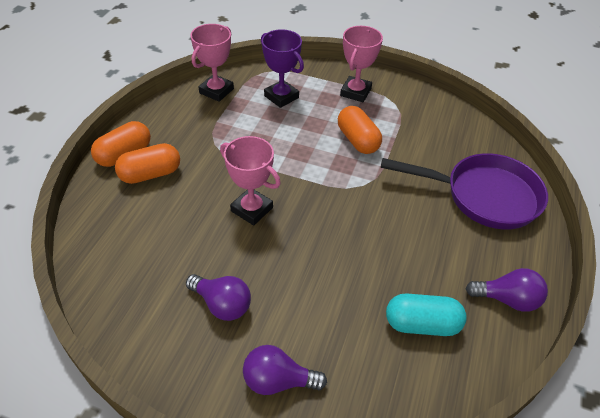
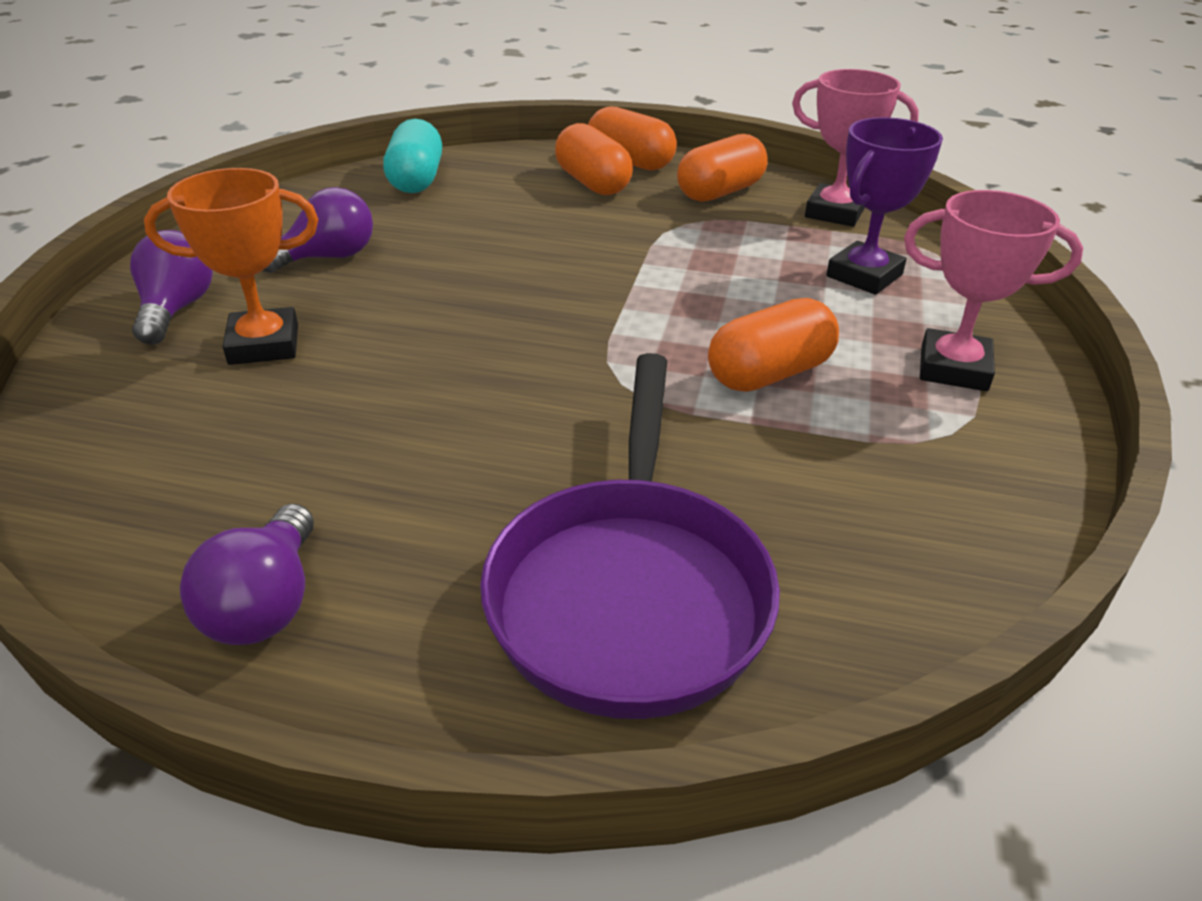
camera: 85 degrees right, 10 degrees down
purple light bulb [186,274,251,321] -> purple light bulb turned 150 degrees counterclockwise [264,187,373,273]
pink trophy [220,136,281,226] -> none
turquoise capsule [386,293,467,336] -> turquoise capsule moved to [383,119,442,193]
none -> orange trophy [144,168,318,365]
none -> orange capsule [677,134,768,202]

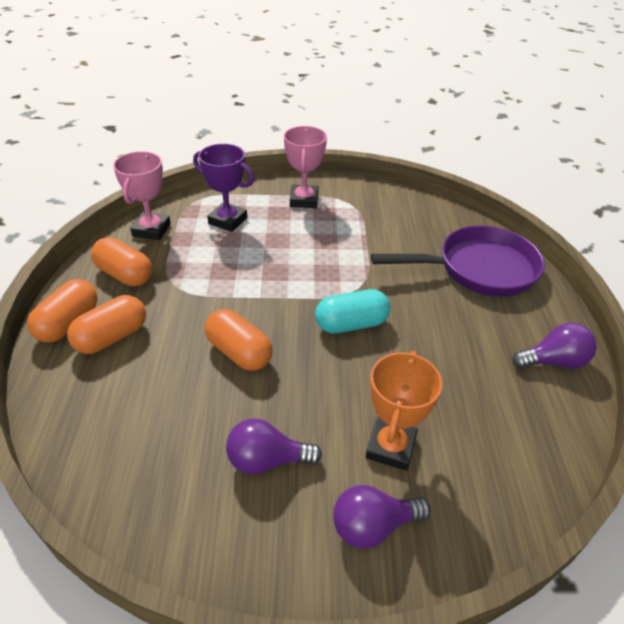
camera: 105 degrees left, 5 degrees up
orange trophy [144,168,318,365] -> orange trophy turned 45 degrees clockwise [366,351,443,471]
purple light bulb [264,187,373,273] -> purple light bulb turned 45 degrees counterclockwise [226,418,322,475]
turquoise capsule [383,119,442,193] -> turquoise capsule moved to [315,289,390,333]
orange capsule [708,298,839,392] -> orange capsule moved to [205,309,273,371]

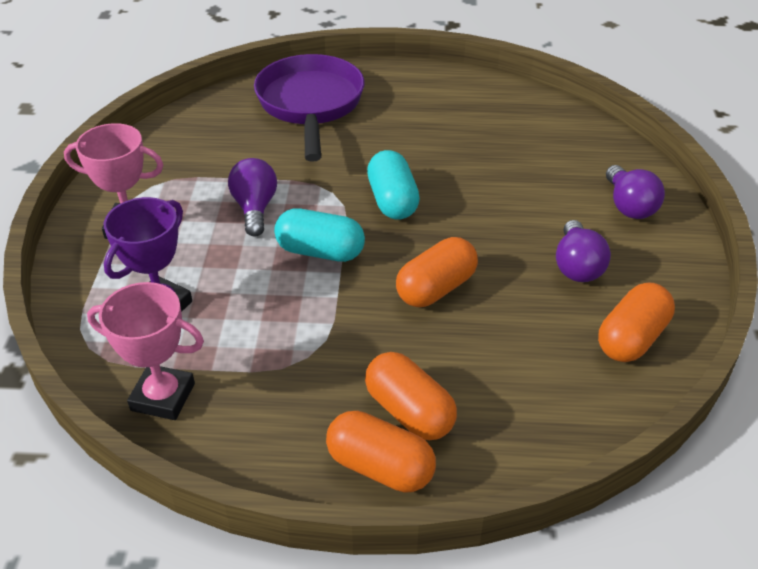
camera: 85 degrees left, 0 degrees up
orange capsule [91,237,152,286] -> orange capsule moved to [598,282,675,362]
orange trophy [366,351,443,471] -> none
purple light bulb [513,323,597,369] -> purple light bulb moved to [228,158,277,237]
none -> turquoise capsule [274,208,365,262]

